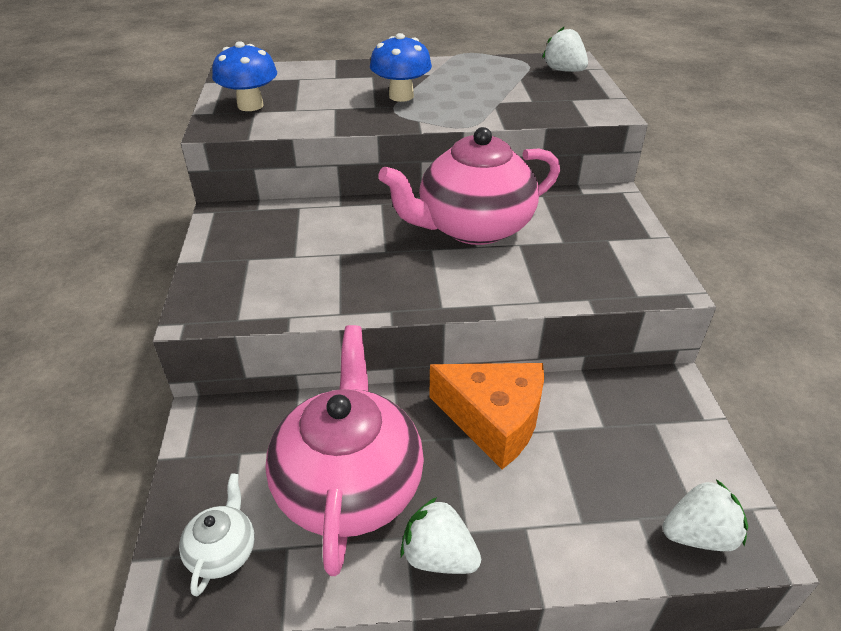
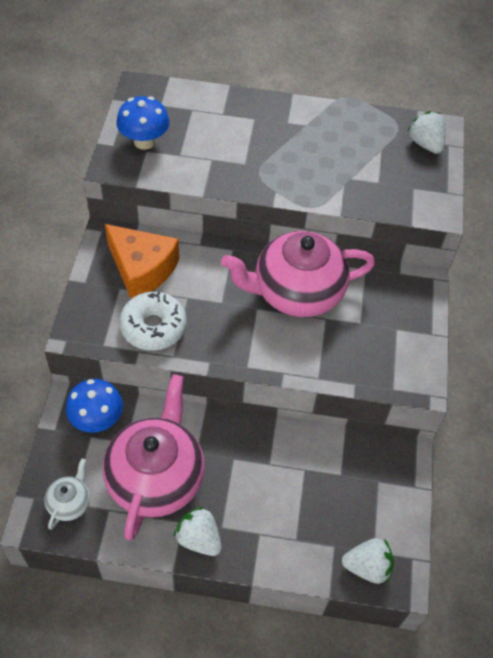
camera: 10 degrees right, 15 degrees up
blue mushroom [370,33,432,102] -> blue mushroom moved to [66,379,123,433]
orange cheese [430,363,544,469] -> orange cheese moved to [105,224,179,299]
none -> white donut [119,291,187,351]

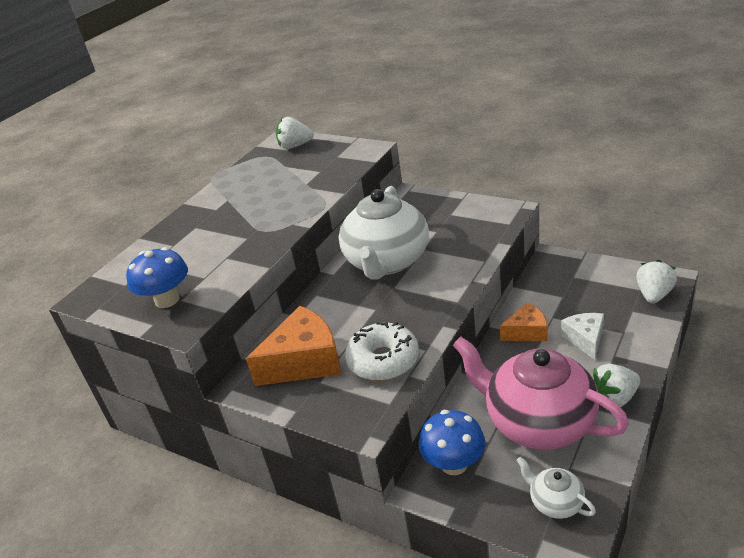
camera: 60 degrees left, 20 degrees down
pink teapot [221,231,375,317] -> white teapot [339,186,429,280]
none -> orange cheese [500,302,547,341]
none -> white cheese [561,313,604,360]

